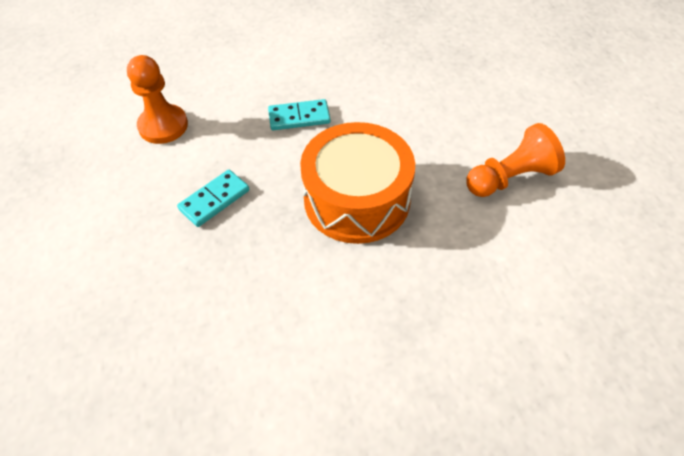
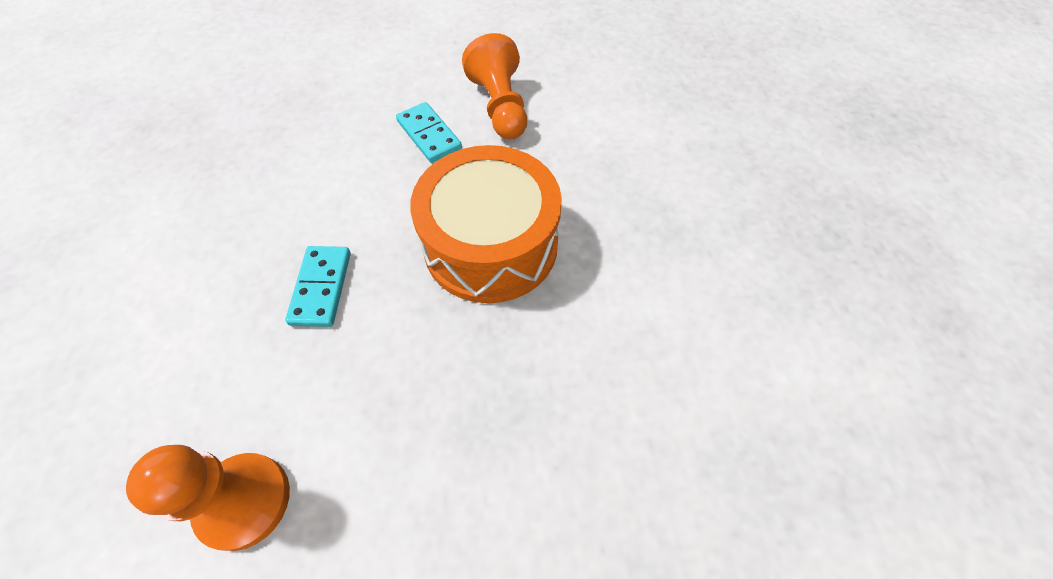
camera: 80 degrees left, 5 degrees up
turquoise domino [177,170,249,227] -> turquoise domino moved to [396,102,462,163]

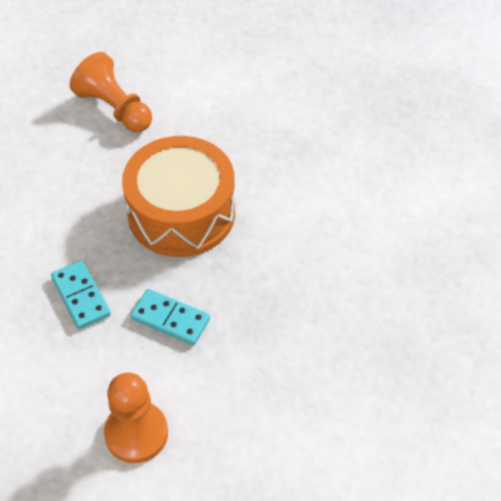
camera: 30 degrees left, 5 degrees down
turquoise domino [396,102,462,163] -> turquoise domino moved to [131,289,210,345]

